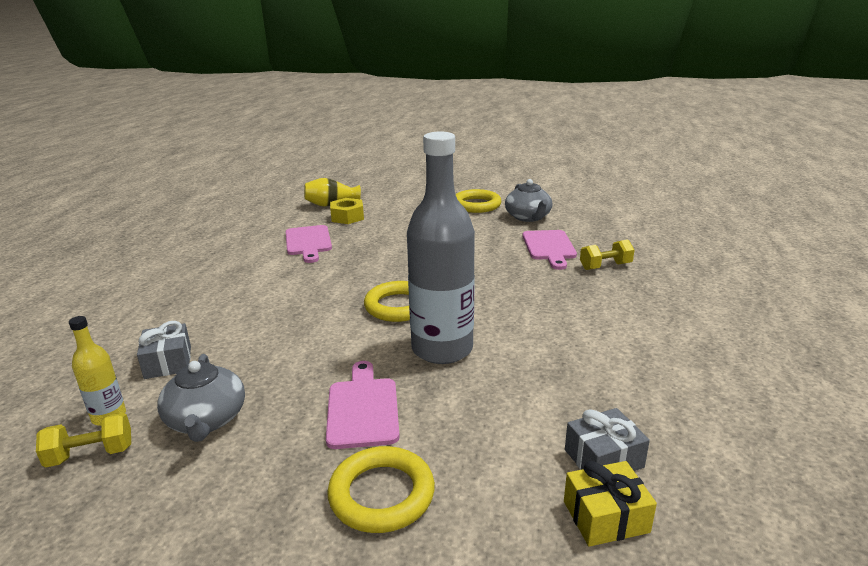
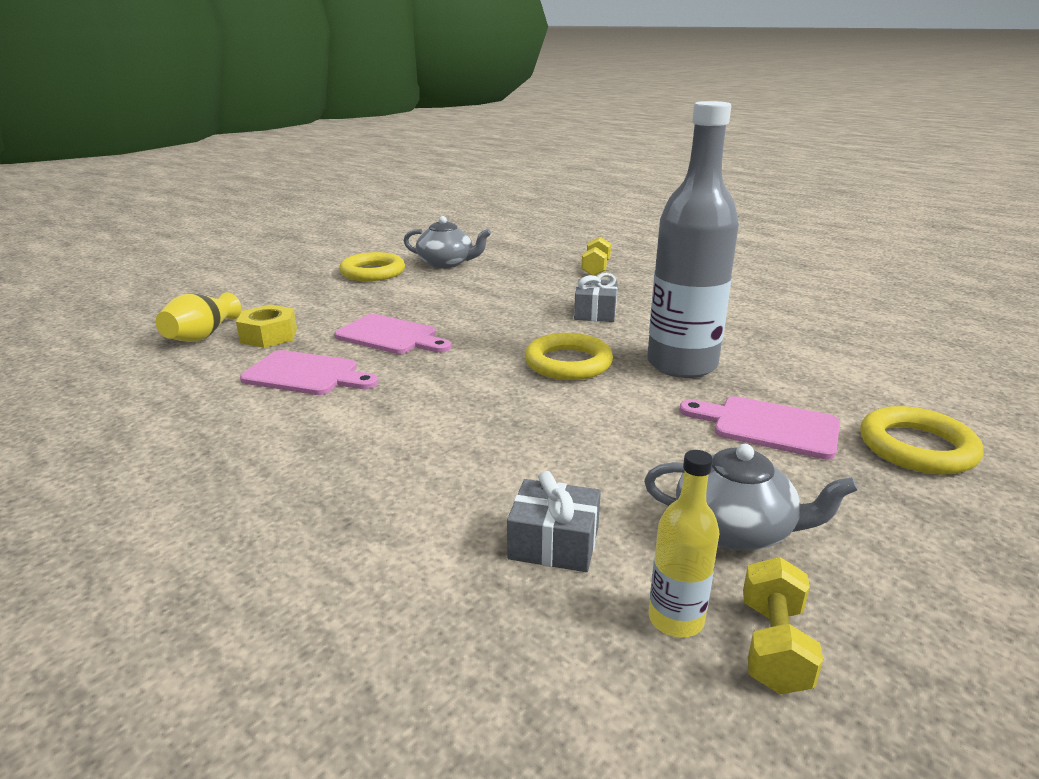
camera: 60 degrees left, 0 degrees up
pink cutting board [522,230,577,270] -> pink cutting board moved to [334,314,451,354]
yellow gift [564,461,657,547] -> none
grey gift [565,408,650,471] -> grey gift moved to [574,273,618,322]

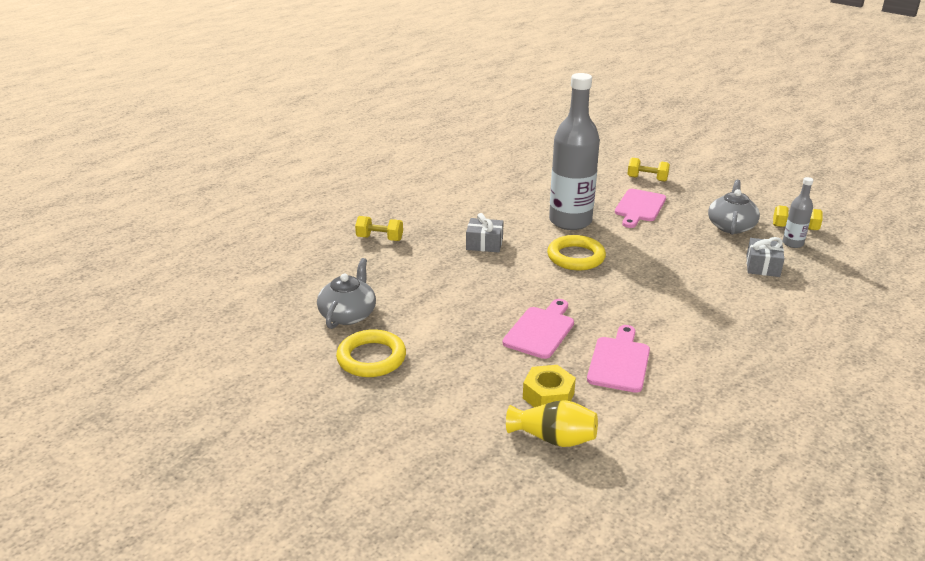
camera: 90 degrees left, 5 degrees up
yellow bottle [649,450,720,638] -> grey bottle [783,177,813,248]
yellow ring [860,406,983,475] -> yellow dumbbell [627,158,670,182]

